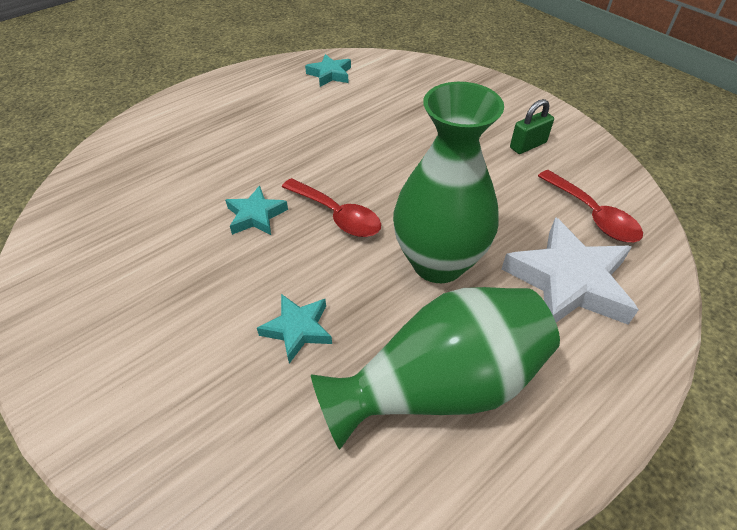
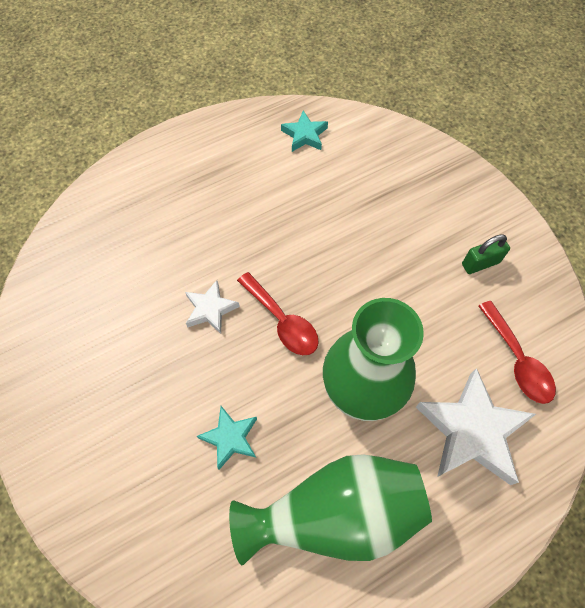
camera: 10 degrees right, 15 degrees up
turquoise star [225,185,288,235] -> white star [185,280,240,334]

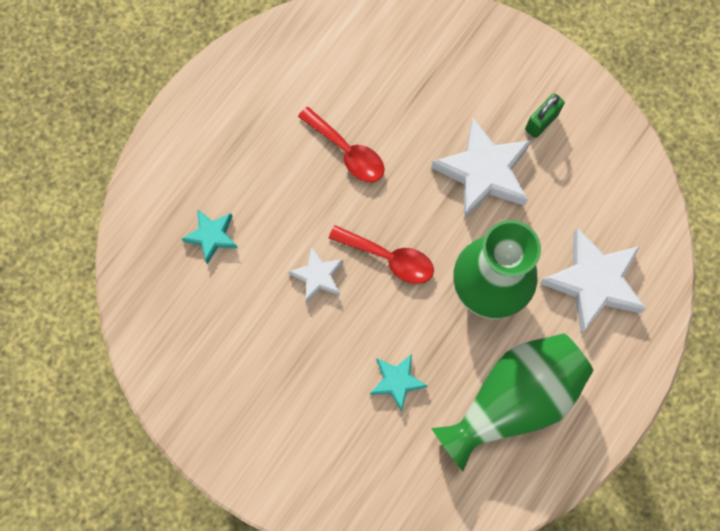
camera: 25 degrees left, 10 degrees up
turquoise star [281,110,328,152] -> turquoise star moved to [182,209,238,264]
red spoon [479,301,556,404] -> red spoon moved to [298,107,384,182]
none -> white star [431,118,531,219]

